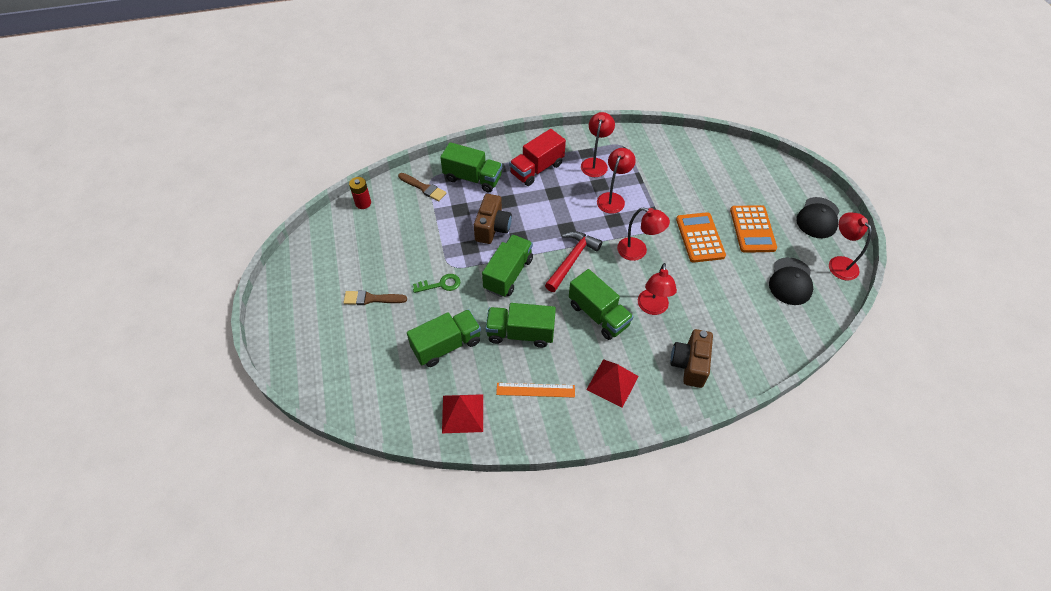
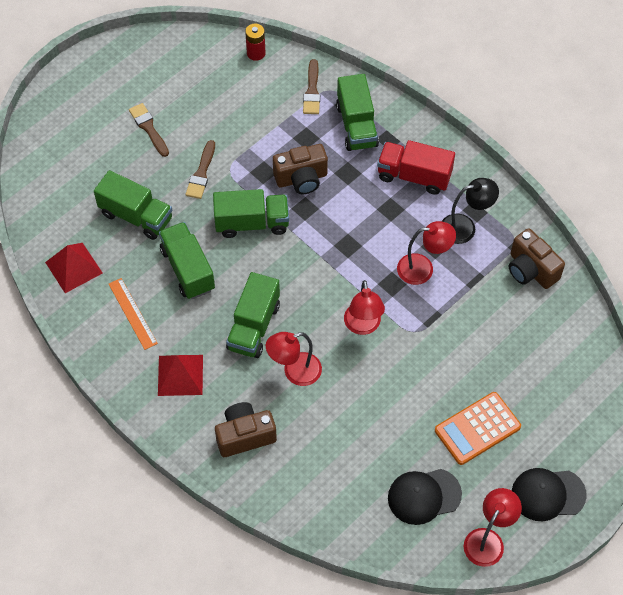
camera: 60 degrees right, 5 degrees up
green key [413,274,460,293] -> brown brush [185,140,215,199]
red hammer [545,231,602,292] -> none
red lamp [581,112,615,177] -> black lamp [442,178,499,244]
orange calculator [676,212,726,263] -> none
none -> brown camera [509,228,565,289]

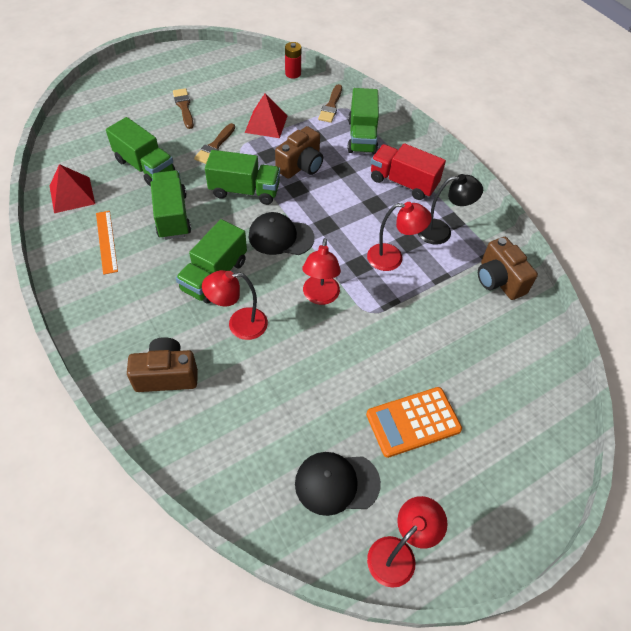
camera: 10 degrees right, 5 degrees down
red pyramid [158,355,203,396] -> red pyramid moved to [245,93,288,138]
brown camera [273,144,328,194] -> brown camera turned 45 degrees counterclockwise [275,126,323,179]
black cap [512,468,587,521] -> black cap moved to [248,212,314,255]

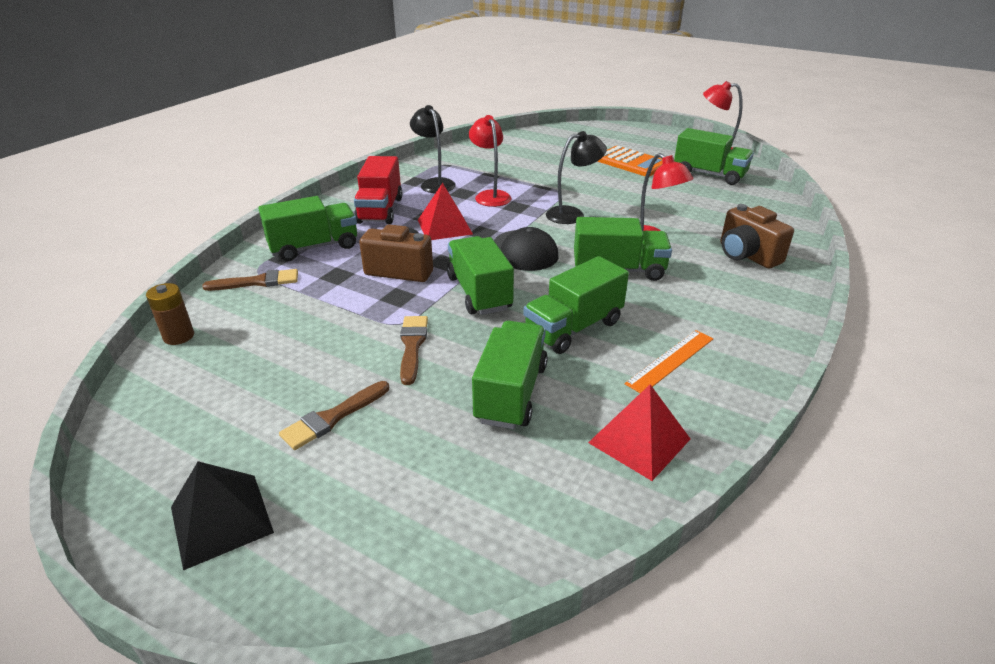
camera: 115 degrees left, 20 degrees down
brown brush [194,123,235,164] -> brown brush turned 90 degrees counterclockwise [400,316,428,385]
red pyramid [245,93,288,138] -> red pyramid moved to [418,183,473,240]
red battery [285,42,301,78] -> brown battery [146,283,194,345]
black cap [295,452,381,516] -> green truck [674,128,754,185]
red lamp [302,238,341,305] -> black lamp [546,131,607,224]
brown camera [478,237,538,300] -> none
none -> black pyramid [171,461,274,571]

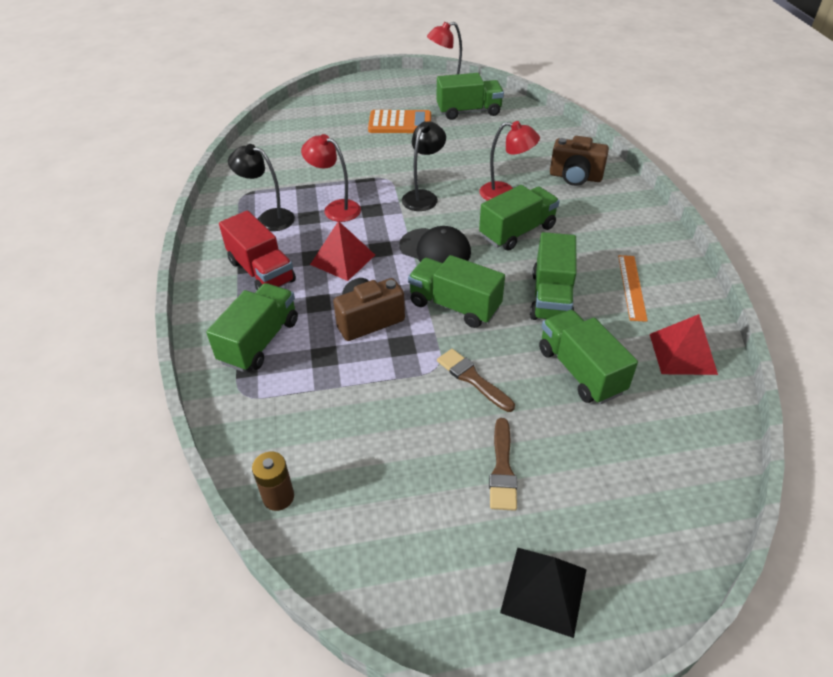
camera: 40 degrees left, 10 degrees up
brown brush [202,269,298,291] -> none

